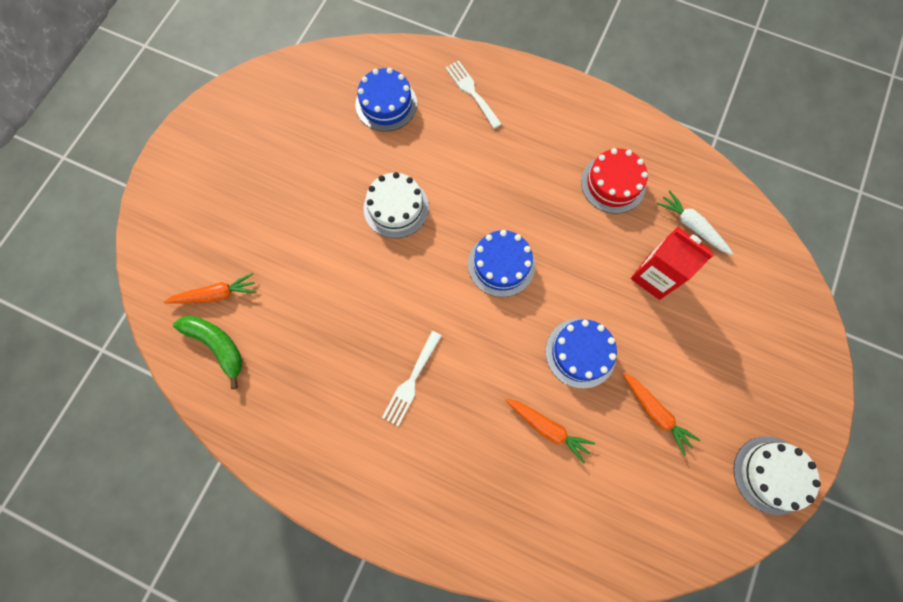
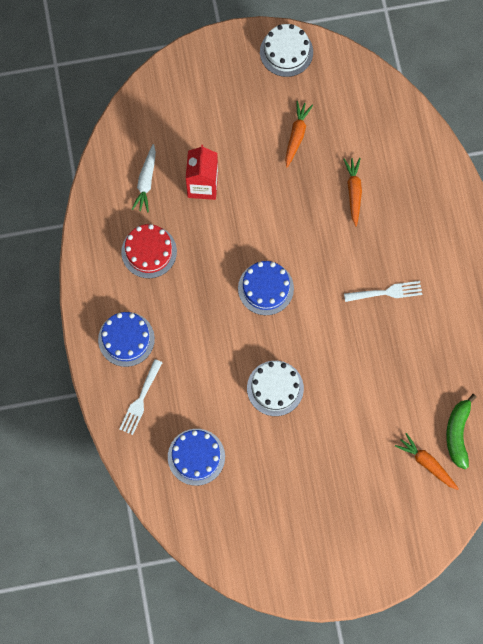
camera: 125 degrees left, 0 degrees up
blue cake [546,319,617,389] -> blue cake moved to [98,312,155,367]

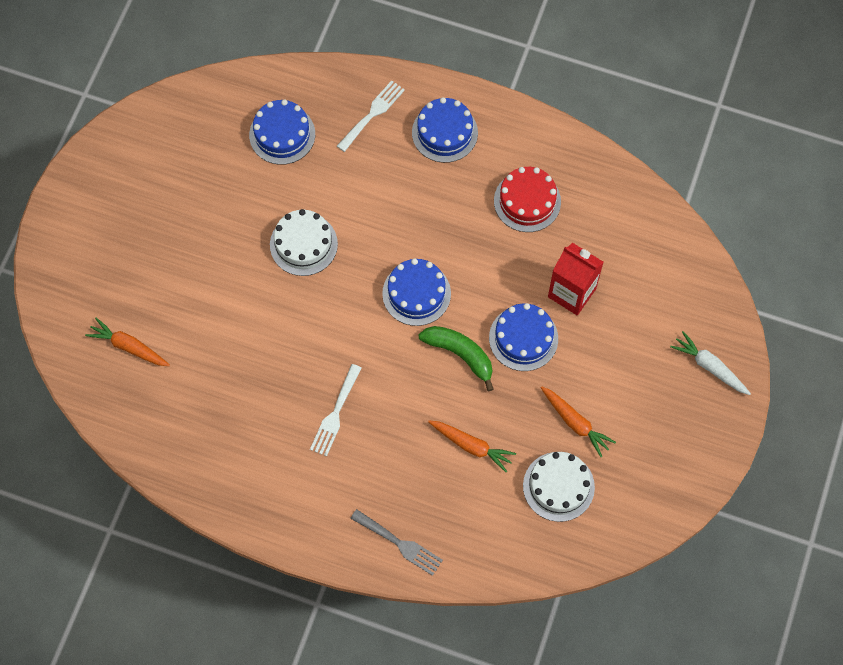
camera: 120 degrees right, 5 degrees down
white fork [120,359,163,435] -> white fork turned 75 degrees clockwise [337,80,405,152]
white carrot [132,144,156,212] -> white carrot moved to [670,331,751,395]
white cake [260,24,313,77] -> white cake moved to [523,452,595,522]
orange carrot [395,433,459,490] -> orange carrot turned 135 degrees counterclockwise [85,318,170,366]
green banana [446,394,477,469] -> green banana moved to [419,326,493,391]
none -> grey fork [350,509,443,576]
none -> blue cake [489,303,558,371]

